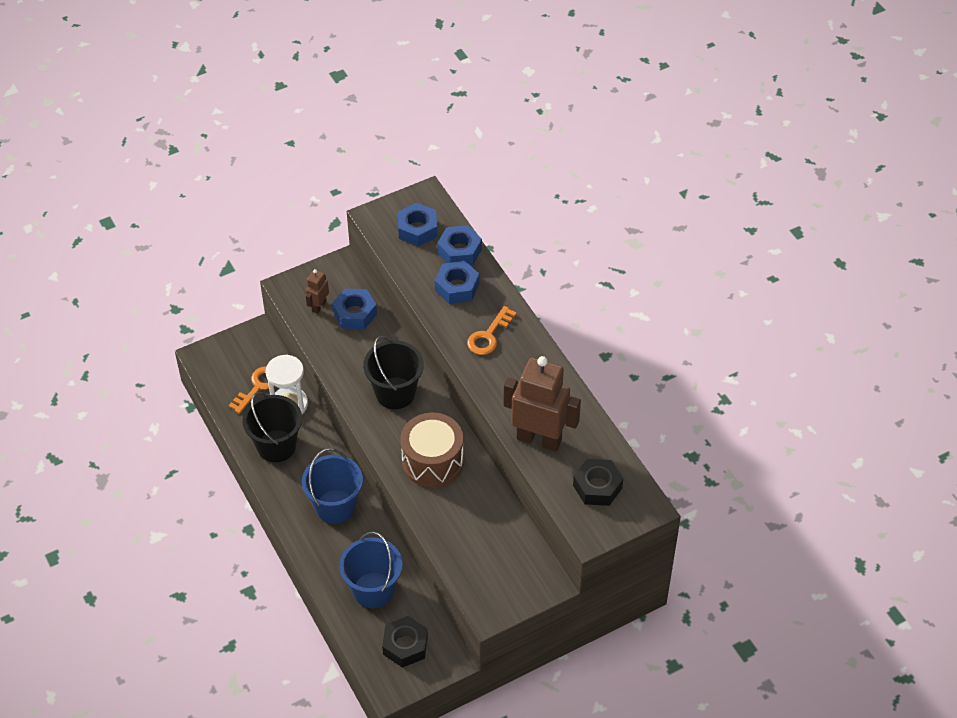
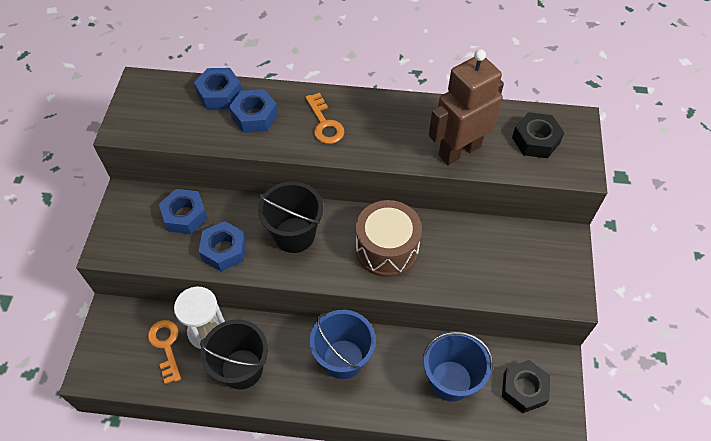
camera: 55 degrees left, 5 degrees up
brown robot [306,269,329,314] -> none
blue nut [398,203,437,246] -> blue nut moved to [199,221,246,271]

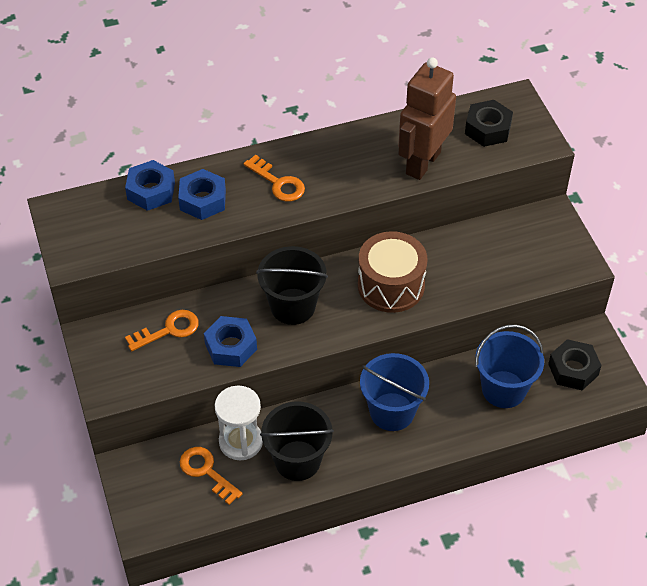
camera: 25 degrees left, 5 degrees down
blue nut [159,189,208,234] -> orange key [125,310,199,351]

